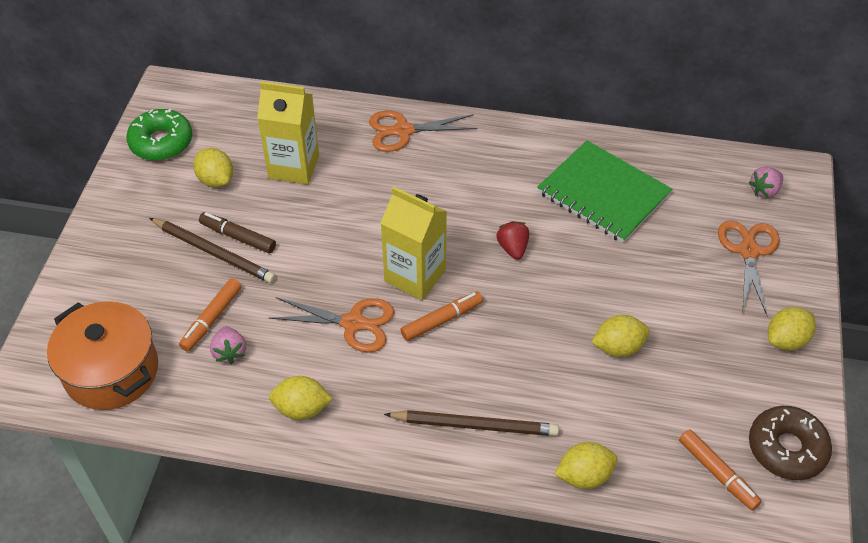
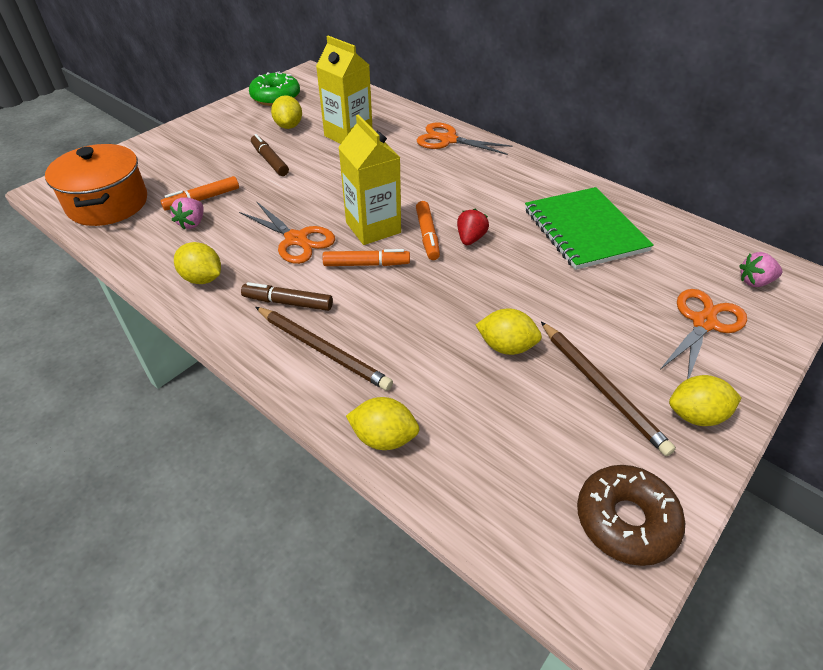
camera: 30 degrees right, 5 degrees down
brown pencil [149,218,276,283] -> brown pencil moved to [541,322,676,456]
orange marker [679,429,762,511] -> orange marker moved to [416,201,440,260]
none -> brown marker [241,282,333,311]

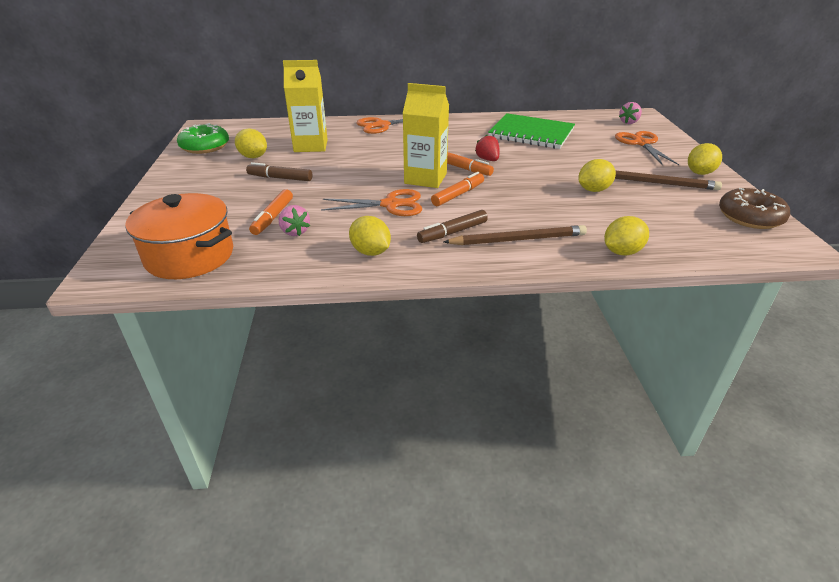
camera: 45 degrees left, 10 degrees down
yellow lemon [174,242,221,284] -> yellow lemon turned 60 degrees clockwise [349,216,391,256]

